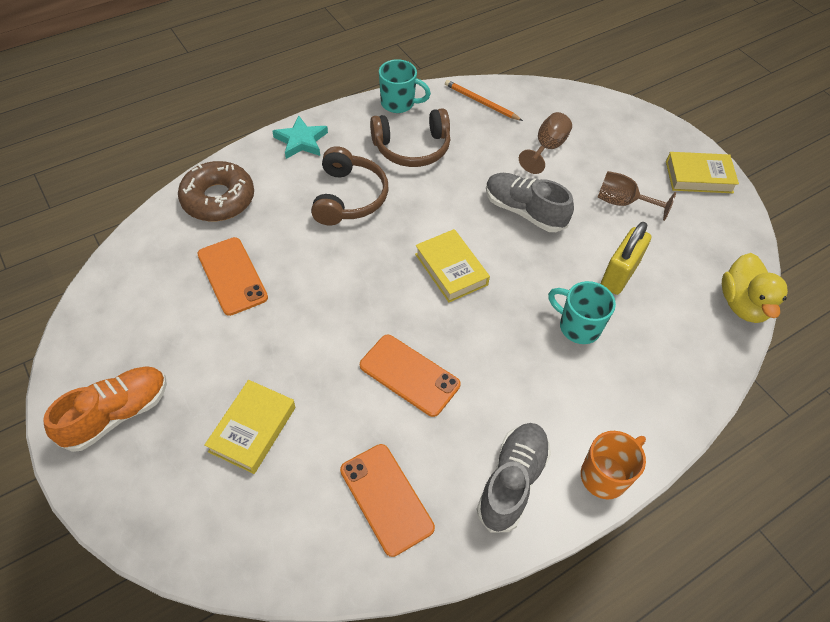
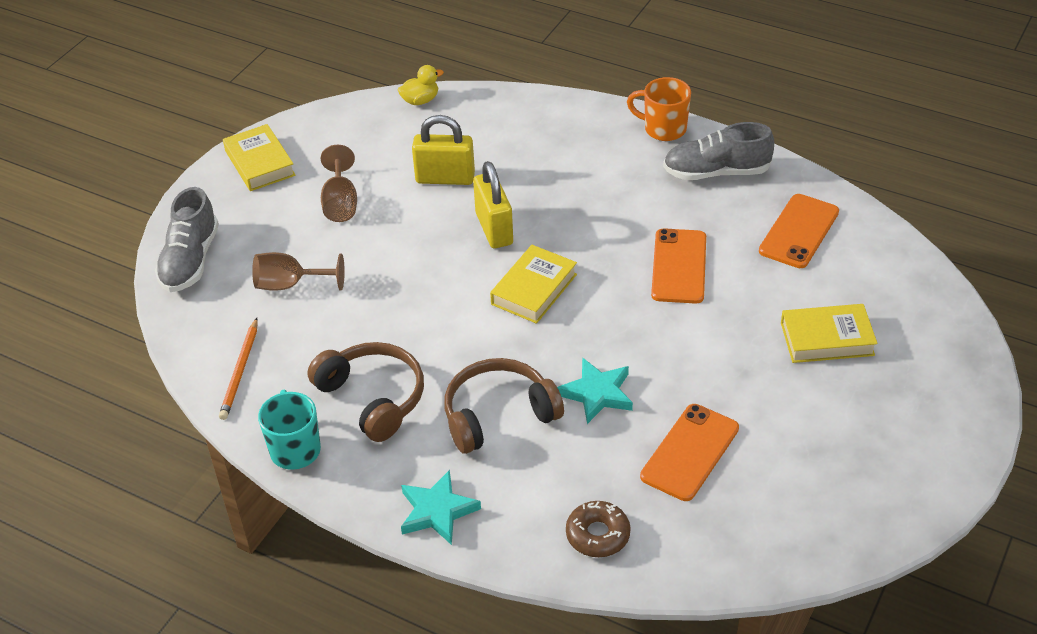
camera: 115 degrees left, 10 degrees down
orange shoe [43,366,167,452] -> none
brown donut [178,161,254,221] -> brown donut [566,501,631,557], size x0.61
grey shoe [486,173,574,232] -> grey shoe moved to [155,187,219,292]
turquoise mug [548,281,616,344] -> none
yellow duck [722,253,788,323] -> yellow duck [398,65,444,105], size x0.60
none -> yellow padlock [473,161,513,248]
none -> turquoise star [557,357,633,424]

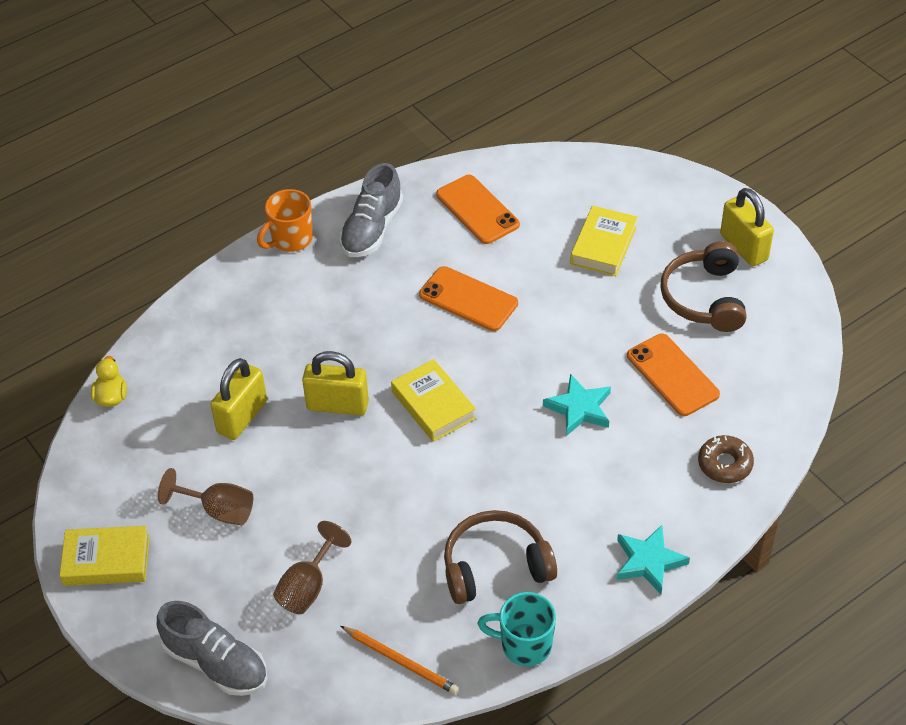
camera: 65 degrees left, 5 degrees up
brown headphones [444,358,564,454] -> brown headphones moved to [660,241,747,332]
none -> yellow padlock [720,188,774,266]

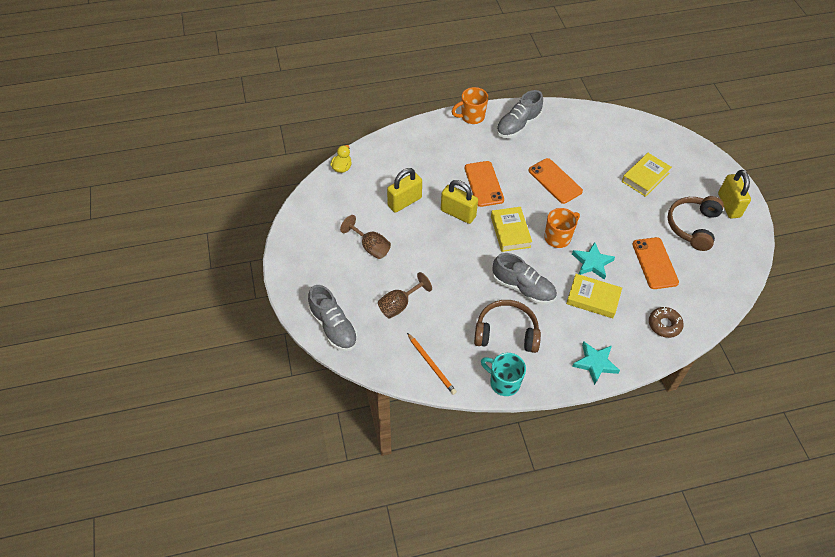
camera: 20 degrees right, 5 degrees up
yellow book [59,526,150,586] -> yellow book moved to [566,274,622,318]
orange phone [436,175,520,244] -> orange phone moved to [465,161,504,207]
none -> grey shoe [493,253,557,305]
none -> orange mug [544,208,580,248]

